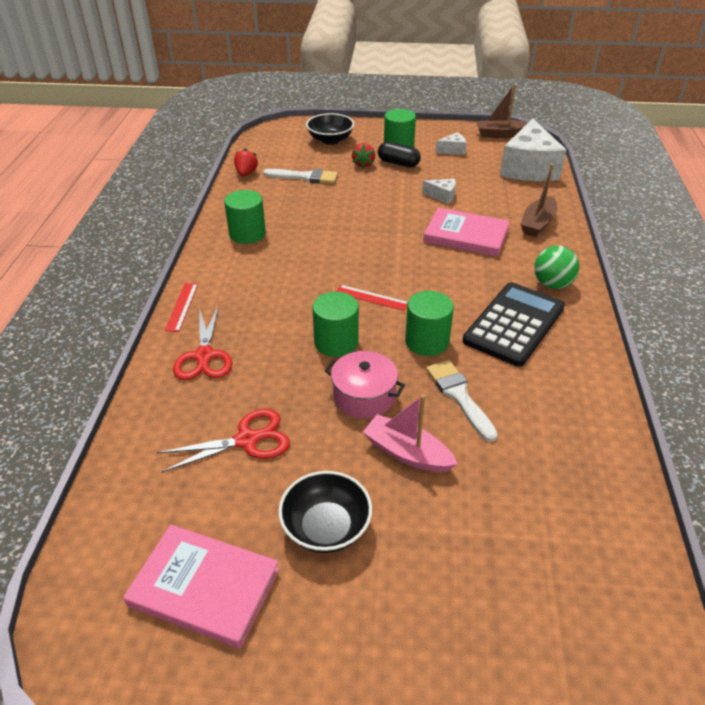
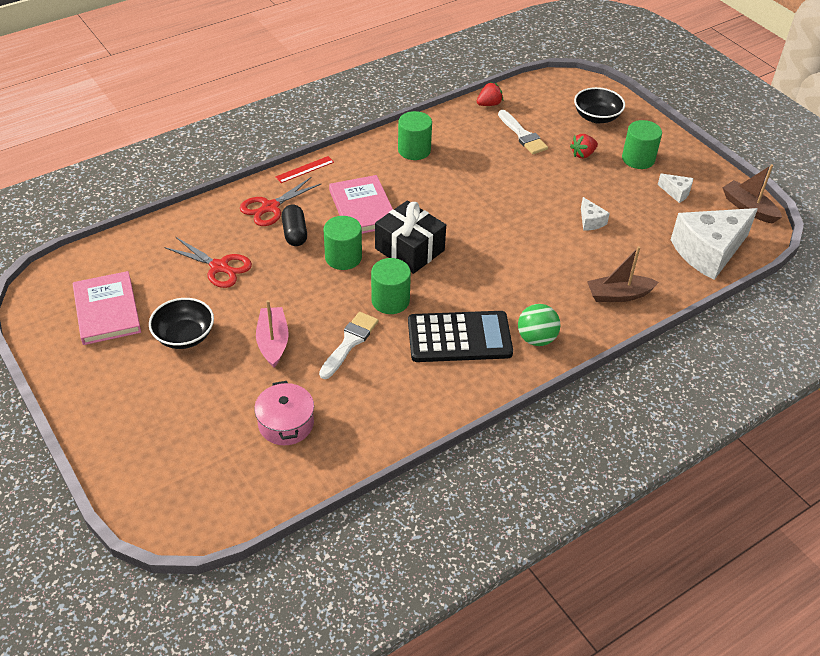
camera: 50 degrees right, 5 degrees up
pink pot [325,351,405,418] -> pink pot moved to [254,381,314,445]
red ruler [336,285,408,311] -> black gift [375,200,446,274]
black capsule [378,142,421,167] -> black capsule moved to [282,205,307,246]
pink book [423,207,510,257] -> pink book moved to [329,175,393,234]

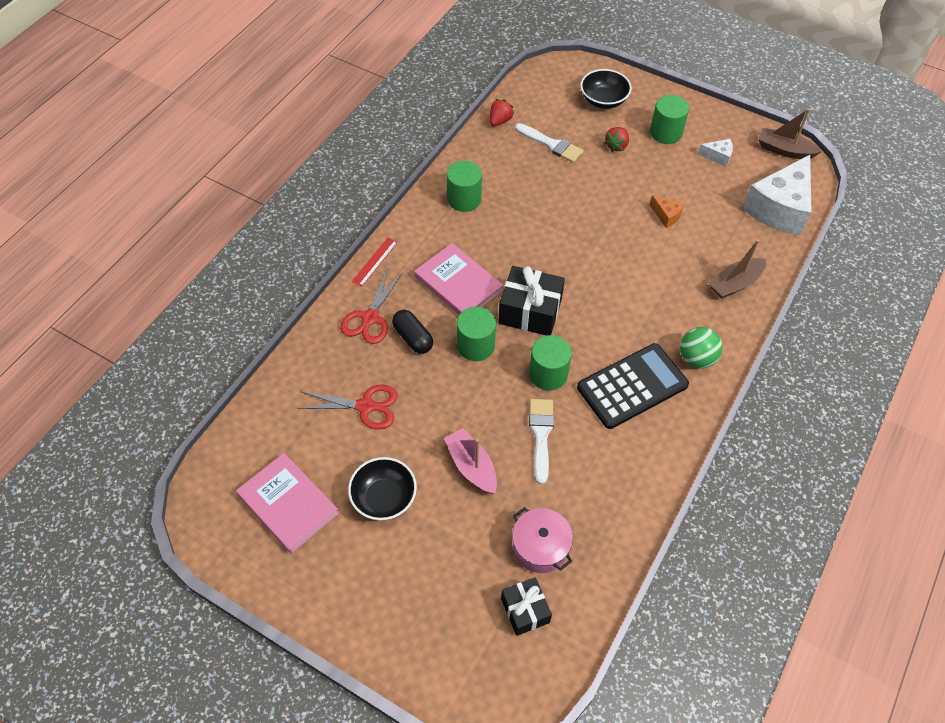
camera: 25 degrees left, 10 degrees up
white cheese [581,197,610,230] -> orange cheese [650,195,685,228]
none -> black gift [501,577,552,636]

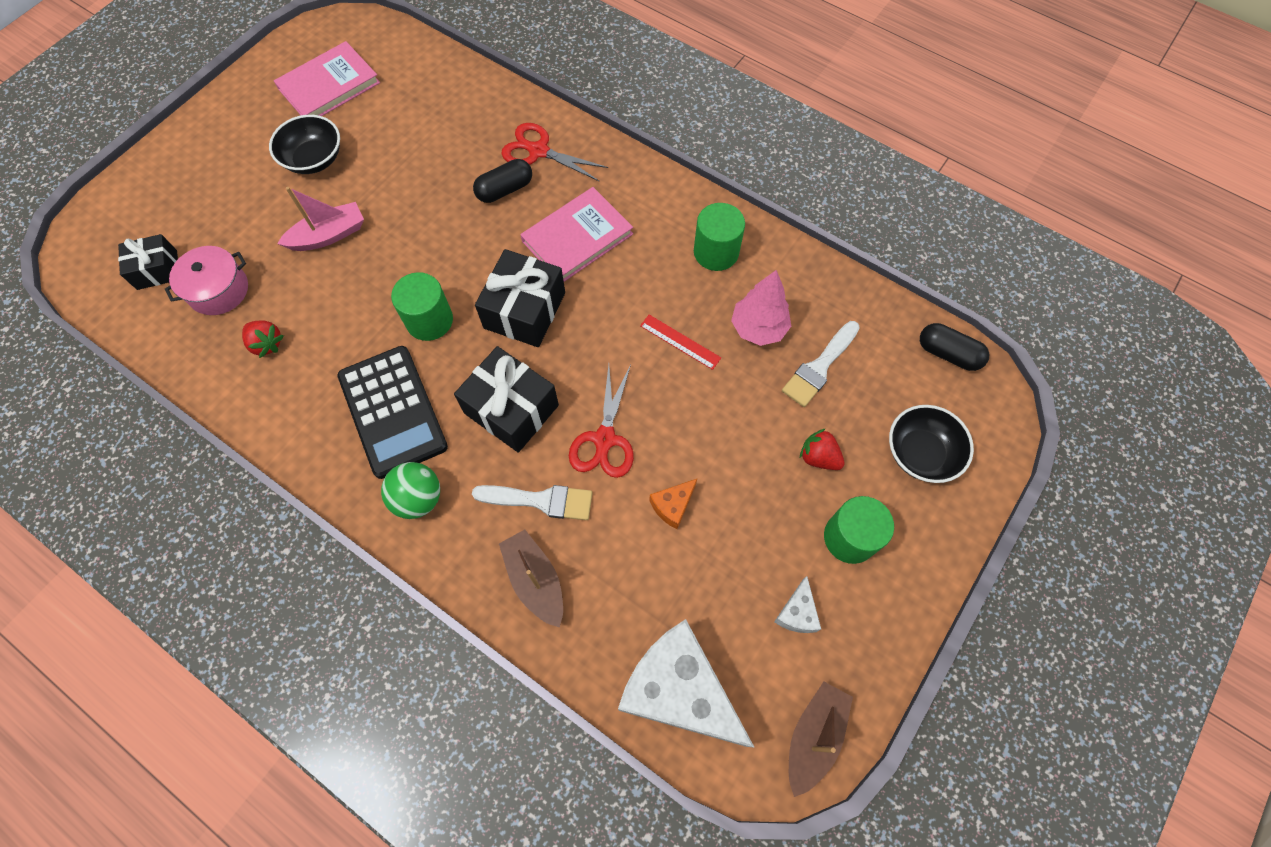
camera: 95 degrees right, 10 degrees up
red scissors [298,385,398,429] -> red scissors moved to [569,365,634,478]
red ruler [352,238,398,287] -> red ruler moved to [640,315,721,370]
green cylinder [457,307,496,361] -> none
red strawberry [490,99,514,126] -> red strawberry moved to [242,320,284,358]
white brush [529,399,554,484] -> white brush moved to [472,485,593,520]
none -> black gift [454,346,559,453]
none -> pink tree [731,270,791,346]
none -> black capsule [920,323,989,371]

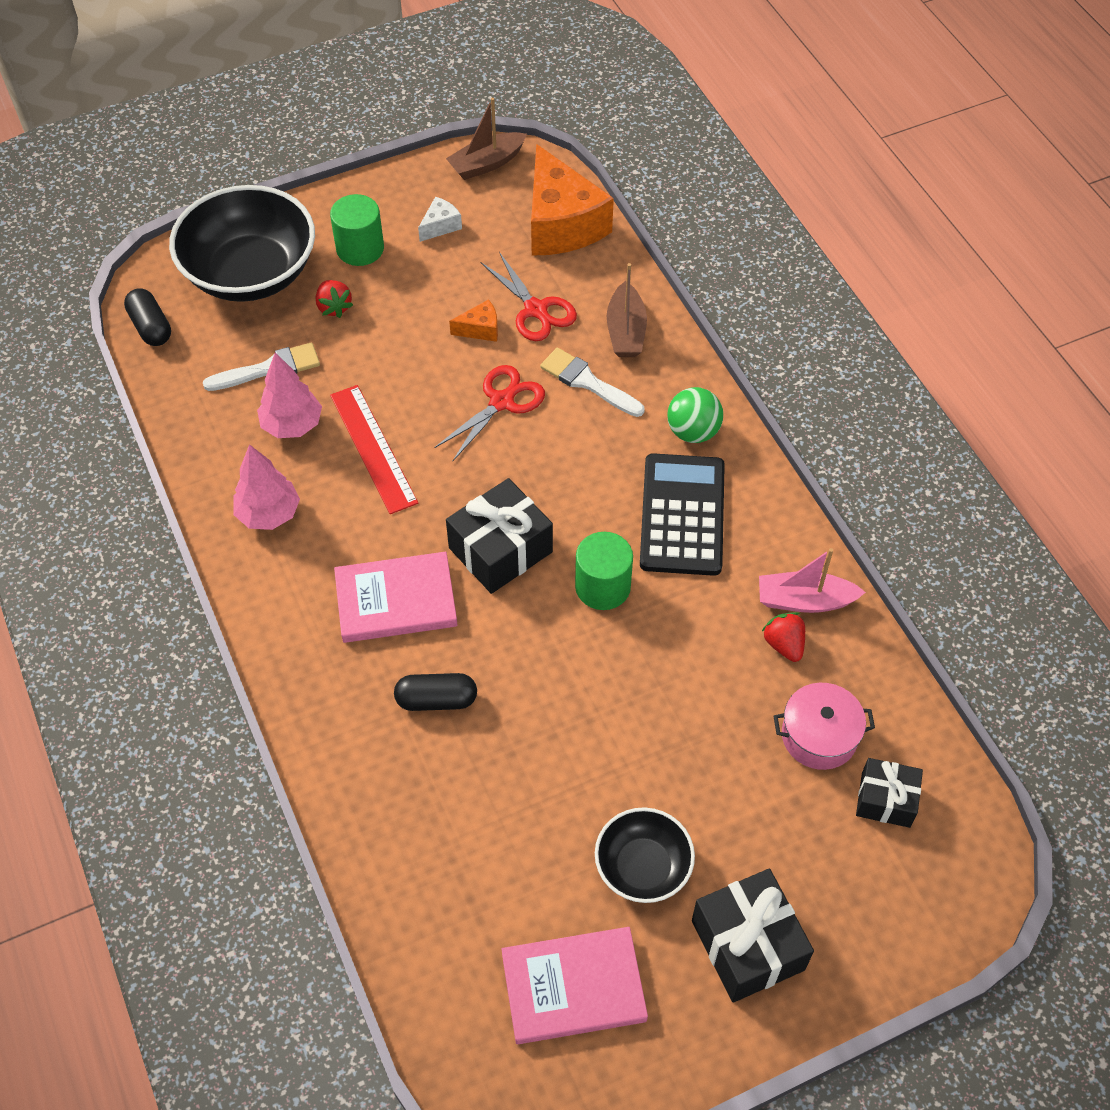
camera: 150 degrees left, 10 degrees down
pink boat [277,187,364,251] -> pink boat moved to [759,548,866,613]
black gift [454,346,559,453] -> black gift moved to [692,868,814,1002]
red scissors [502,123,608,181] -> red scissors moved to [481,252,577,341]
white cheese [618,619,755,748] -> orange cheese [531,144,614,256]
red ruler [640,315,721,370] -> red ruler [330,385,418,514], size x1.70
green cylinder [694,203,745,271] -> pink tree [233,444,300,530]
black bowl [889,405,974,483] -> black bowl [169,185,315,302], size x1.84

